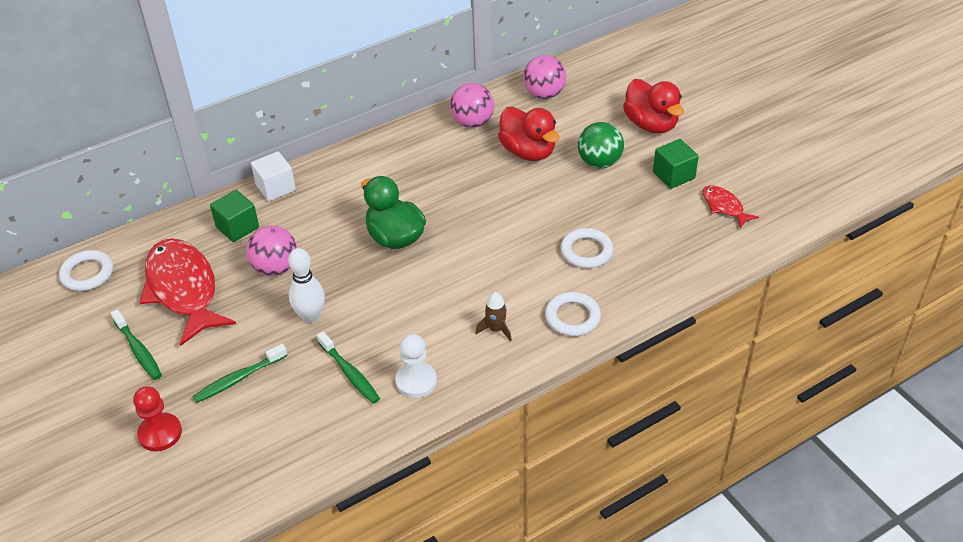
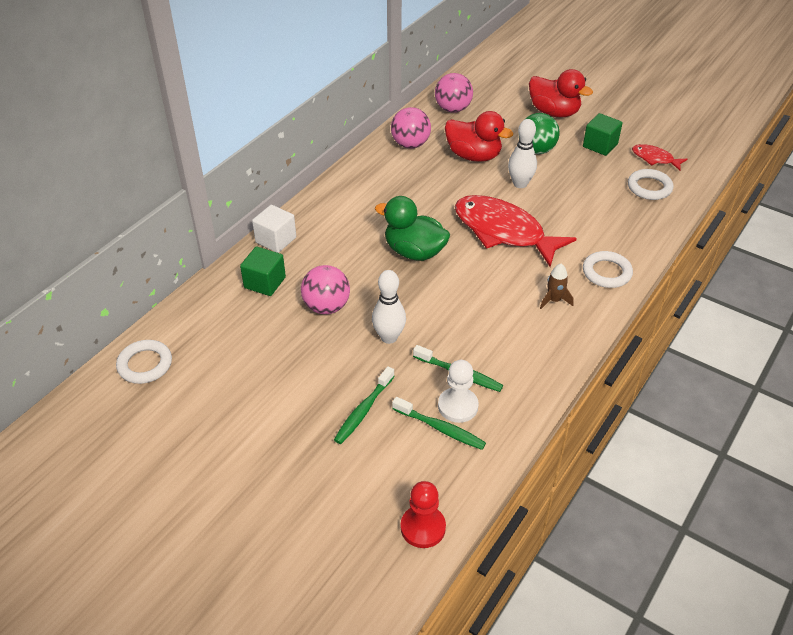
camera: 25 degrees left, 0 degrees up
green toothbrush [111,309,162,380] -> green toothbrush moved to [392,397,486,450]
red pawn [133,386,182,451] -> red pawn moved to [401,481,446,548]
red fish [140,238,236,346] -> red fish moved to [455,195,577,267]
white pawn [395,334,437,398] -> white pawn moved to [438,360,479,423]
white ring [560,228,613,268] -> white ring moved to [628,169,674,200]
none -> white bowling pin [508,119,537,188]

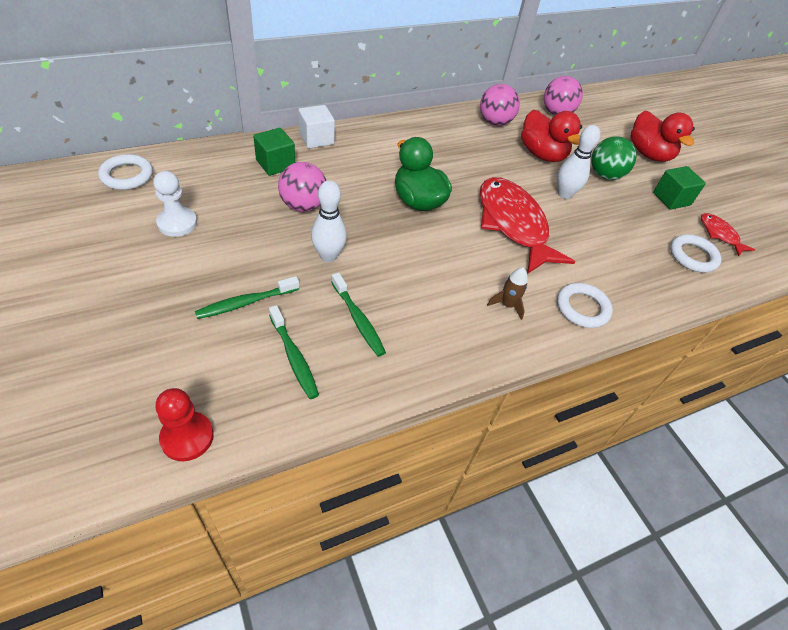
camera: 25 degrees right, 5 degrees up
white pawn [438,360,479,423] -> white pawn moved to [153,171,197,237]

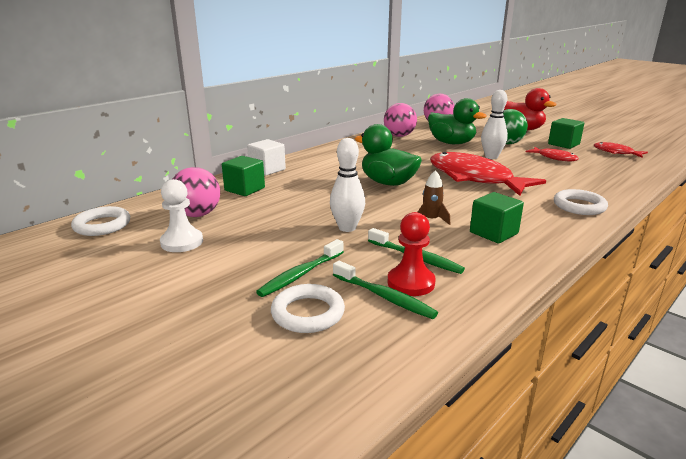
camera: 15 degrees left, 25 degrees down
red pawn [155,388,214,461] -> red pawn moved to [388,212,436,296]
pink ball [278,162,326,212] -> pink ball moved to [173,167,220,217]
brown rocket [487,267,528,320] -> brown rocket moved to [418,170,450,225]
red duck [521,110,582,162] -> green duck [428,98,487,144]
white ring [670,234,722,272] -> white ring moved to [271,284,345,333]
none -> green cube [470,192,524,244]
none -> red fish [526,147,579,161]

